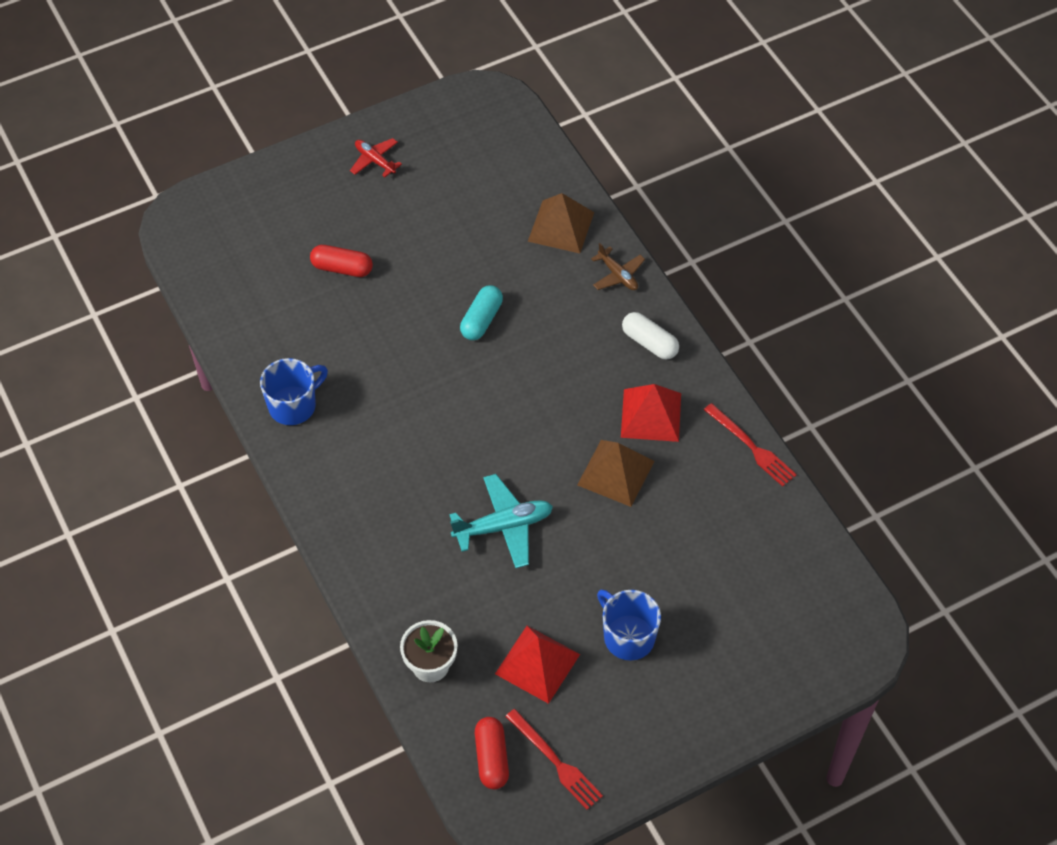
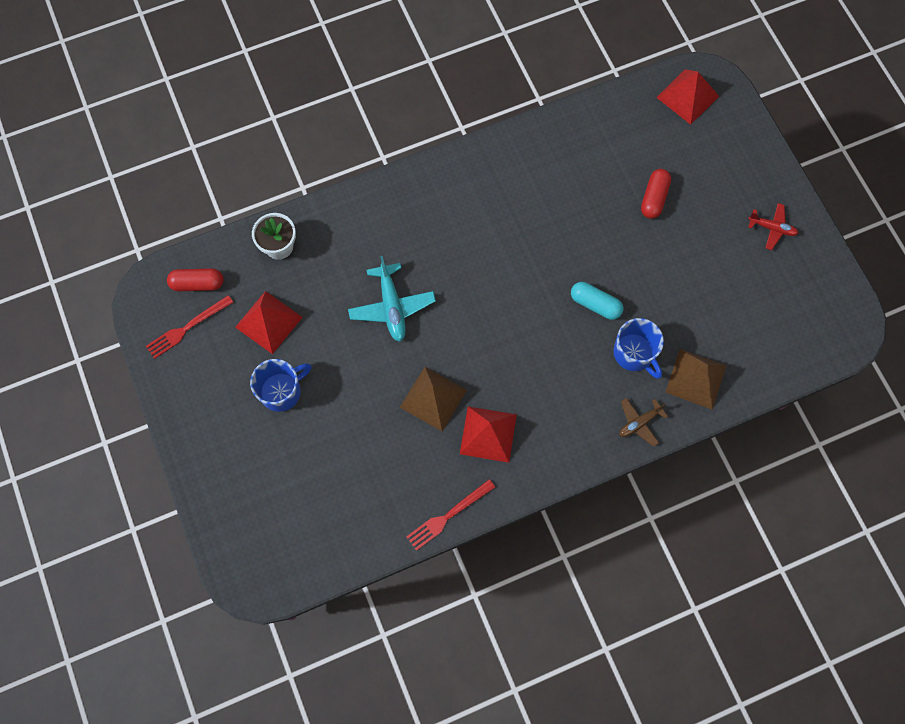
camera: 95 degrees right, 15 degrees up
blue mug [260,358,328,425] -> blue mug moved to [614,318,664,379]
red plane [350,138,402,177] -> red plane turned 60 degrees clockwise [748,203,798,250]
white capsule [622,312,679,360] -> none
none -> red pyramid [656,69,719,125]

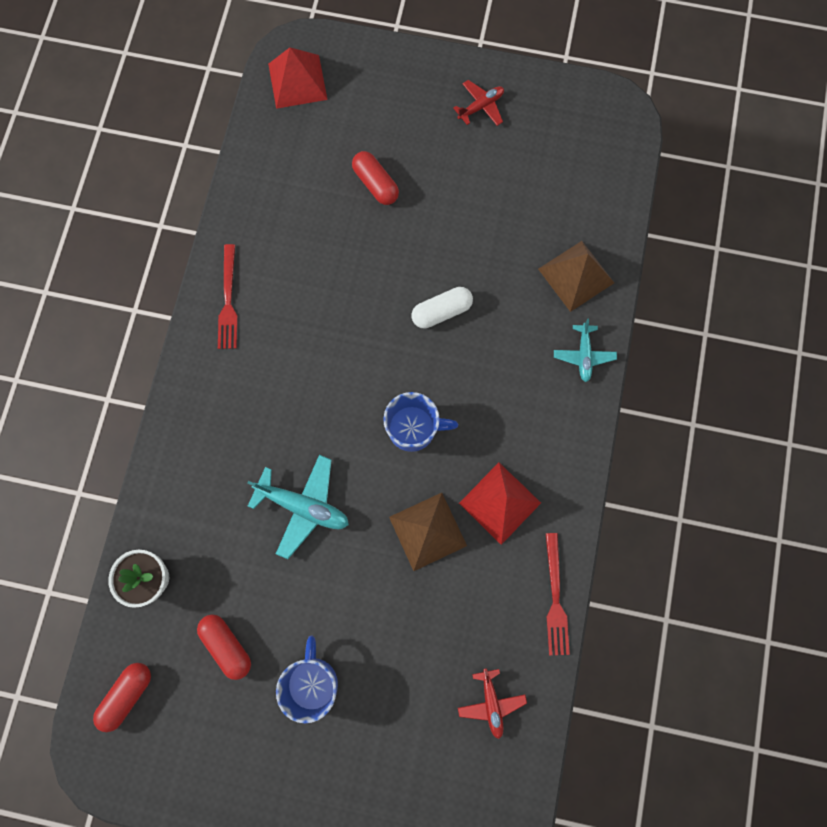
camera: 55 degrees left, 5 degrees up
red fork [146,295,234,359] -> red fork moved to [218,244,238,349]
red pyramid [235,291,303,354] -> red capsule [197,615,251,680]
turquoise capsule [571,282,623,320] -> white capsule [411,287,473,329]
blue mug [614,318,664,379] -> blue mug moved to [383,392,458,452]
brown plane [619,398,668,447] -> turquoise plane [554,319,617,382]
none -> red plane [458,668,527,739]

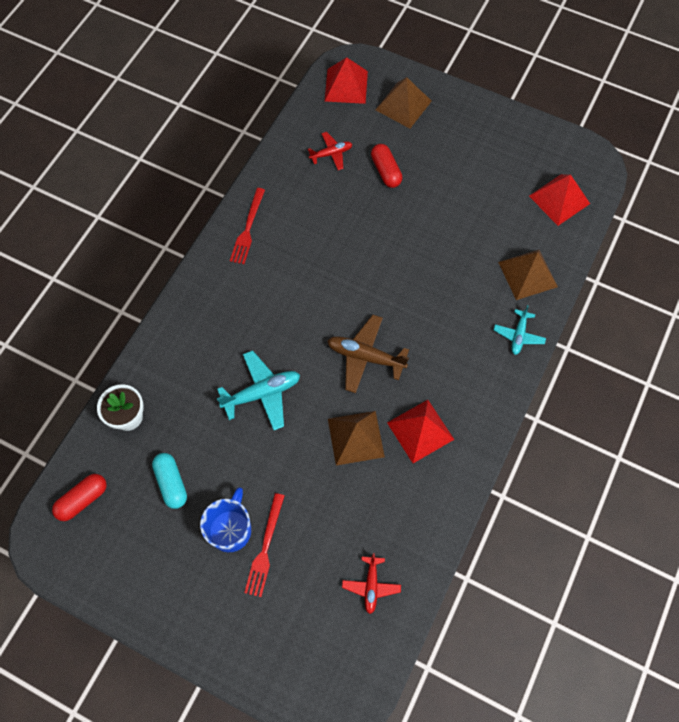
camera: 15 degrees right, 10 degrees down
red capsule [197,615,251,680] -> turquoise capsule [152,453,187,509]
turquoise plane [248,455,349,559] -> turquoise plane turned 60 degrees counterclockwise [217,350,300,430]
blue mug [383,392,458,452] -> brown plane [327,315,409,393]
white capsule [411,287,473,329] -> none
red plane [453,80,504,126] -> red plane moved to [308,132,352,170]
red fork [546,533,570,655] -> red fork moved to [244,493,284,597]
none -> brown pyramid [375,77,432,129]
none -> red pyramid [529,174,590,226]

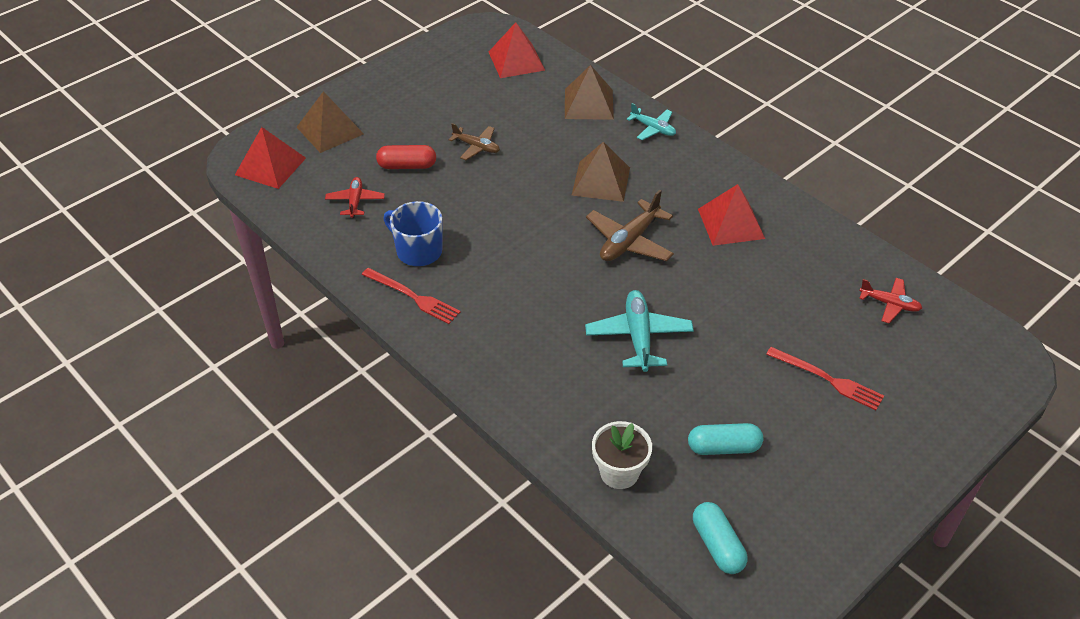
camera: 70 degrees left, 20 degrees down
red capsule [52,474,107,521] -> turquoise capsule [693,502,747,574]
blue mug [200,487,251,552] -> blue mug moved to [384,201,442,266]
brown pyramid [328,411,385,465] -> brown pyramid moved to [571,142,630,202]
none -> brown plane [449,123,500,160]

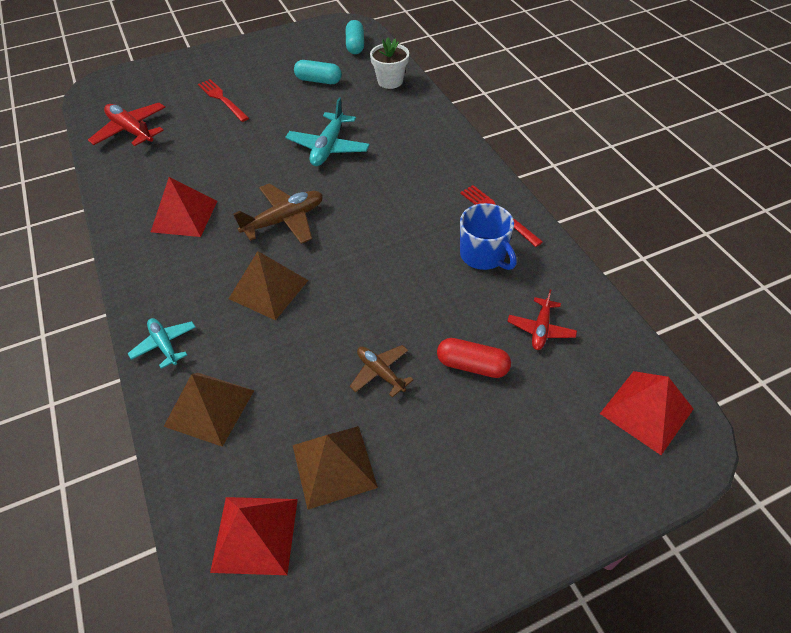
camera: 160 degrees left, 5 degrees up
brown pyramid [297,91,364,153] -> brown pyramid moved to [293,426,378,510]
red plane [859,278,922,323] -> red plane [88,103,165,146], size x1.63

